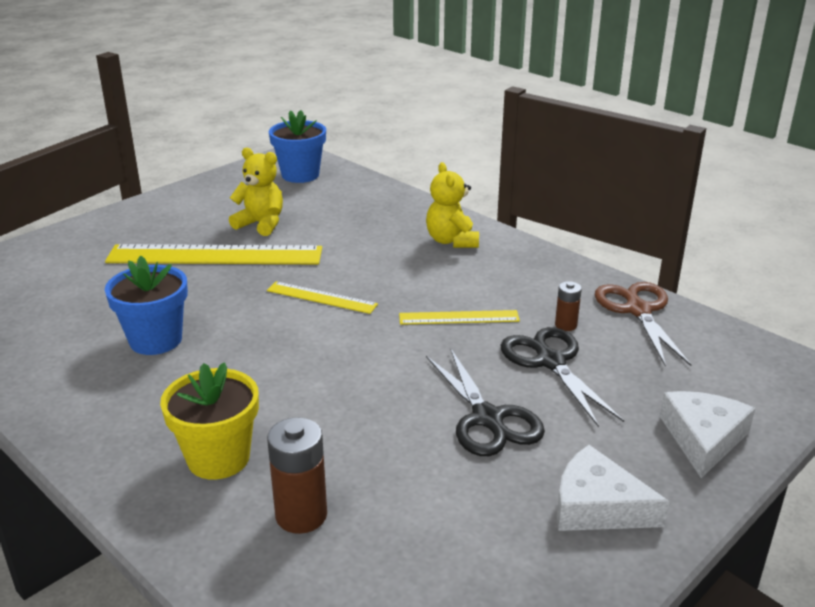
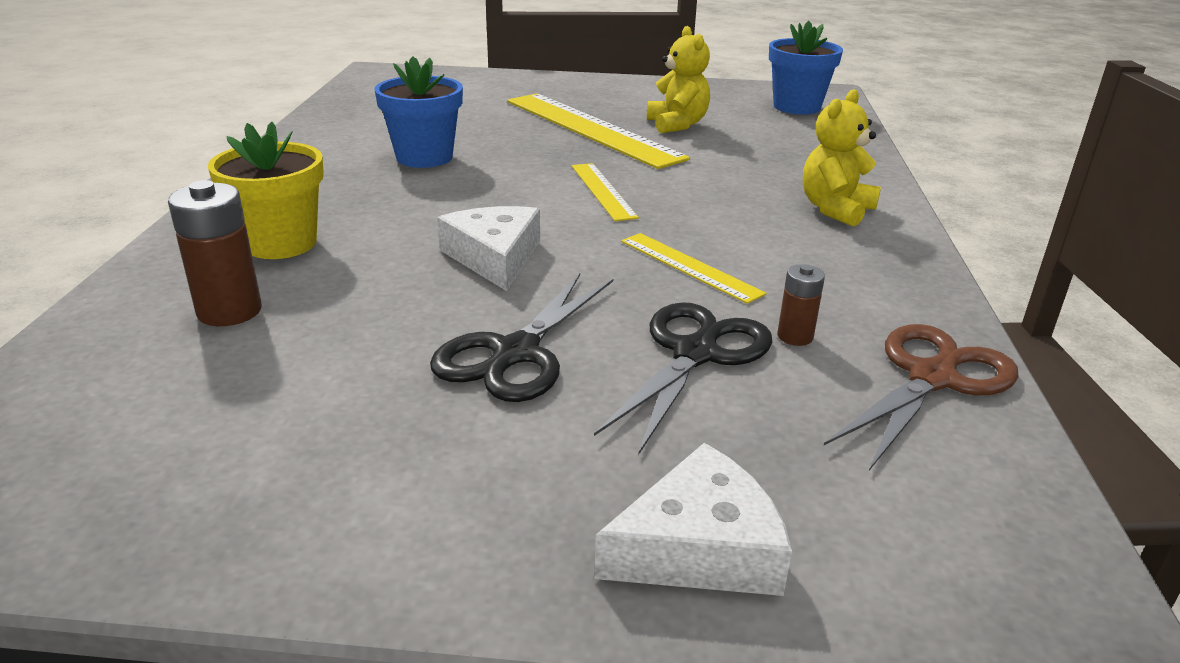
camera: 50 degrees right, 0 degrees up
white cheese [557,445,670,531] -> white cheese moved to [437,206,540,291]

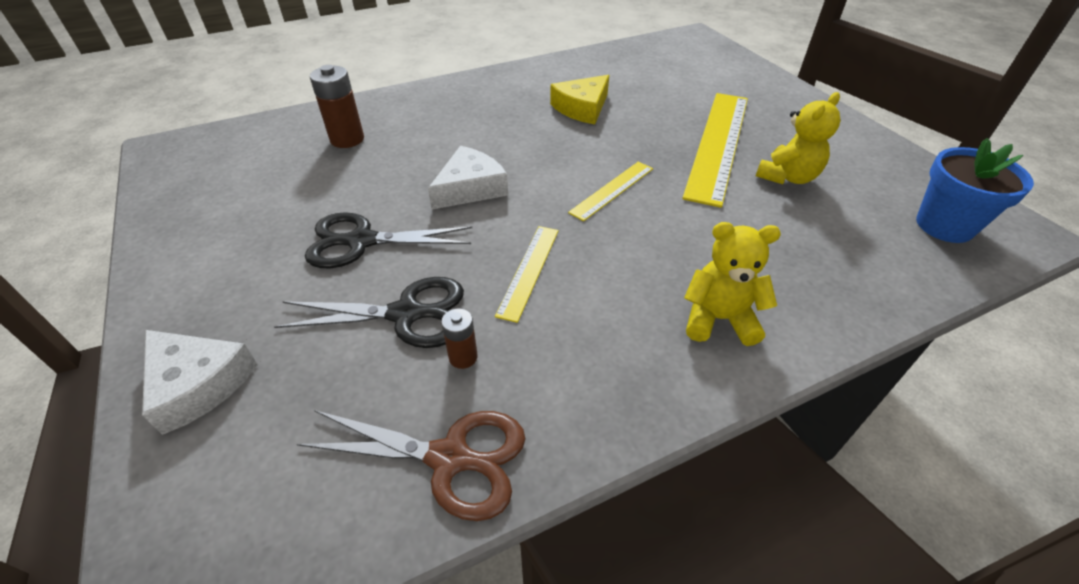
camera: 60 degrees right, 15 degrees up
yellow flower pot [208,121,324,259] -> none
blue flower pot [375,56,463,168] -> yellow cheese [550,75,609,124]

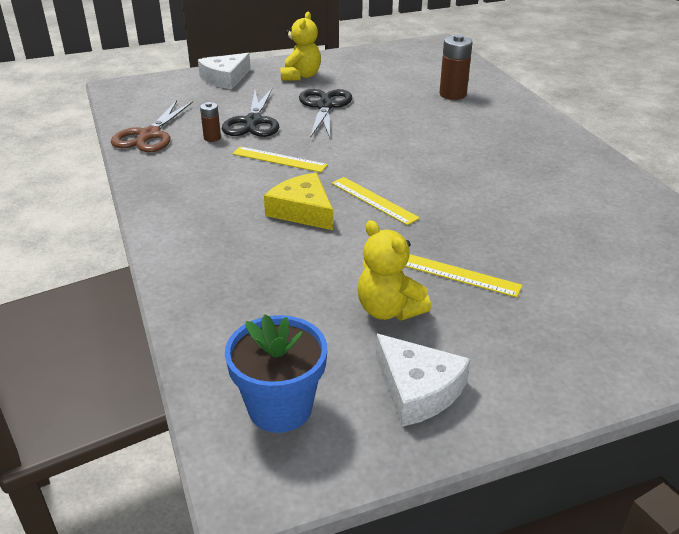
camera: 95 degrees right, 10 degrees down
white cheese [428,146,508,210] -> white cheese moved to [376,334,471,427]
yellow cheese [550,75,609,124] -> yellow cheese moved to [264,173,333,230]
yellow ruler [682,93,748,208] -> yellow ruler [405,254,523,298], size x0.50
yellow teddy bear [684,222,781,346] -> yellow teddy bear moved to [280,12,321,81]

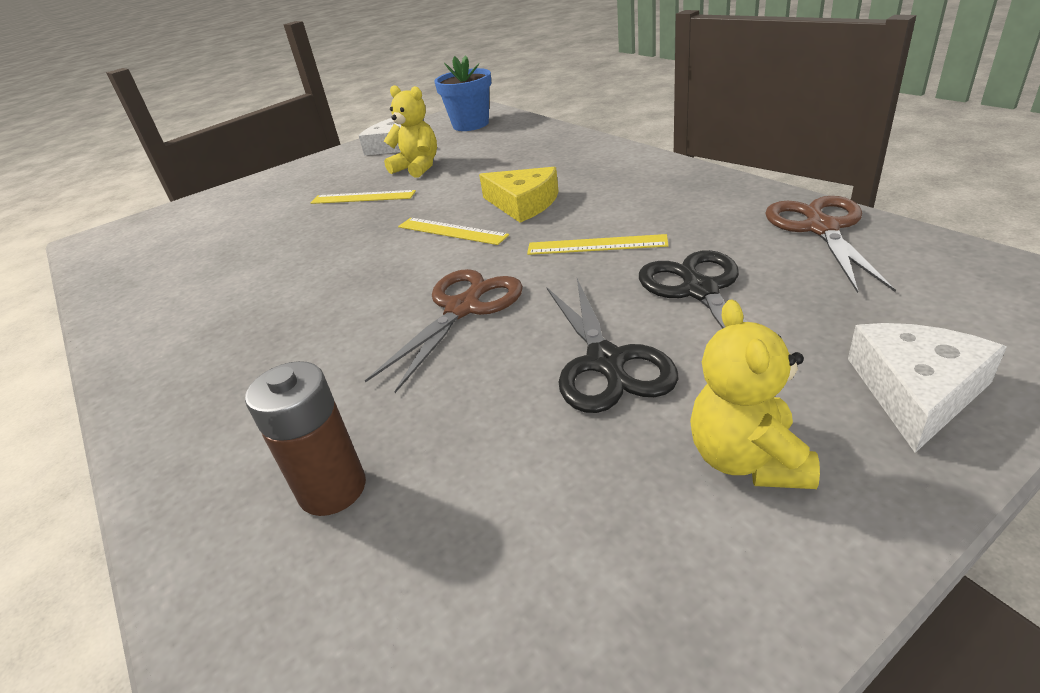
camera: 170 degrees right, 0 degrees up
brown battery [200,102,221,142] -> none
none -> brown scissors [365,269,523,393]

